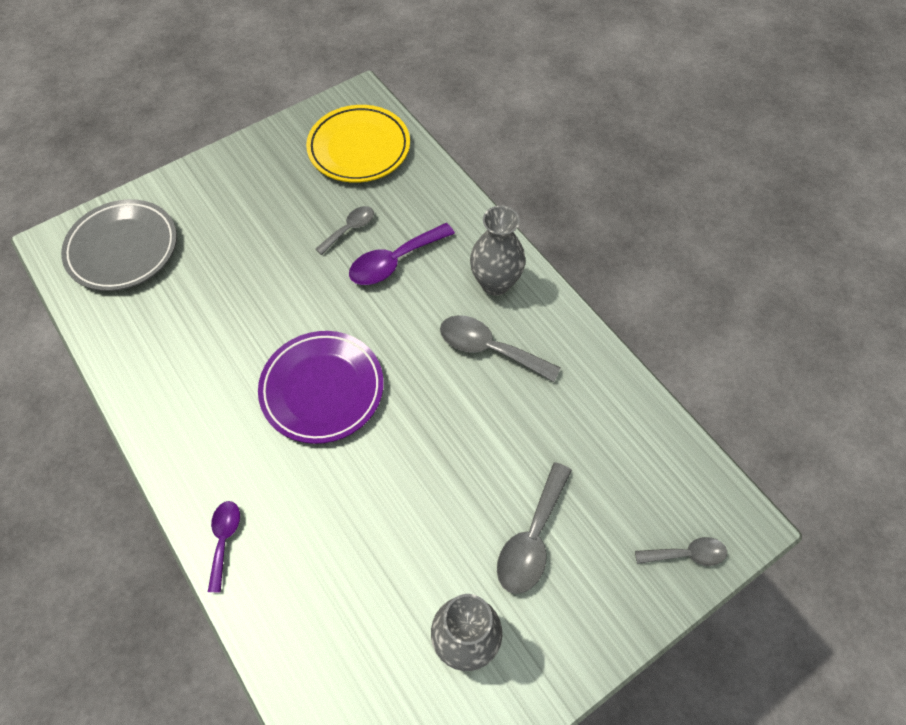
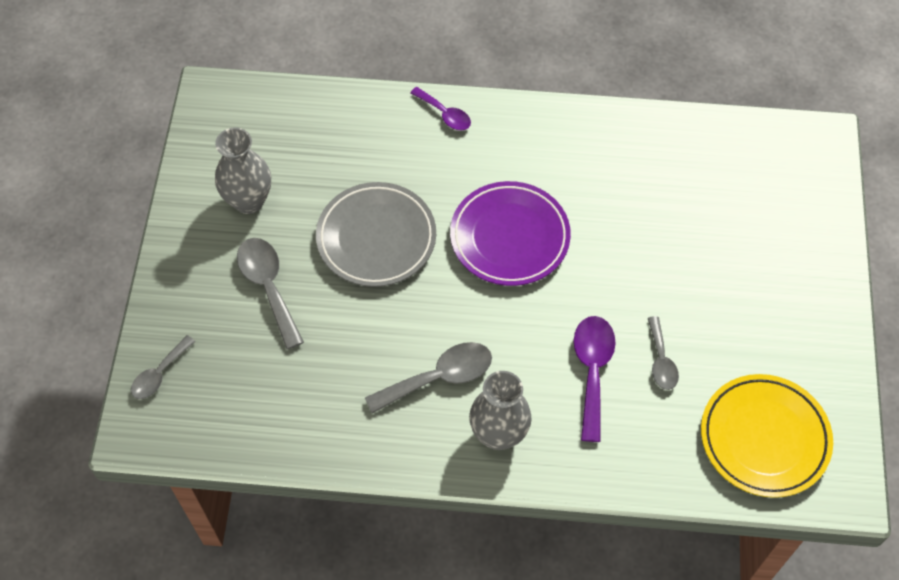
camera: 130 degrees right, 0 degrees up
grey plate [61,199,177,291] -> grey plate moved to [316,182,436,287]

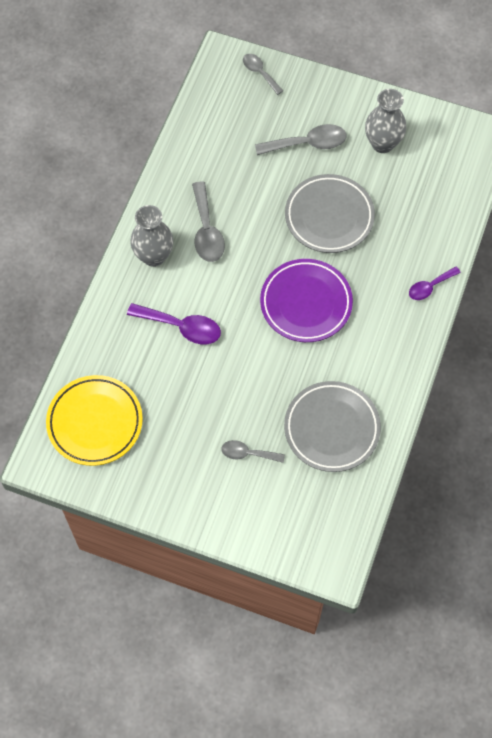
camera: 105 degrees right, 5 degrees up
grey spoon [648,316,679,390] -> grey spoon moved to [221,440,285,463]
none -> grey plate [284,381,381,472]

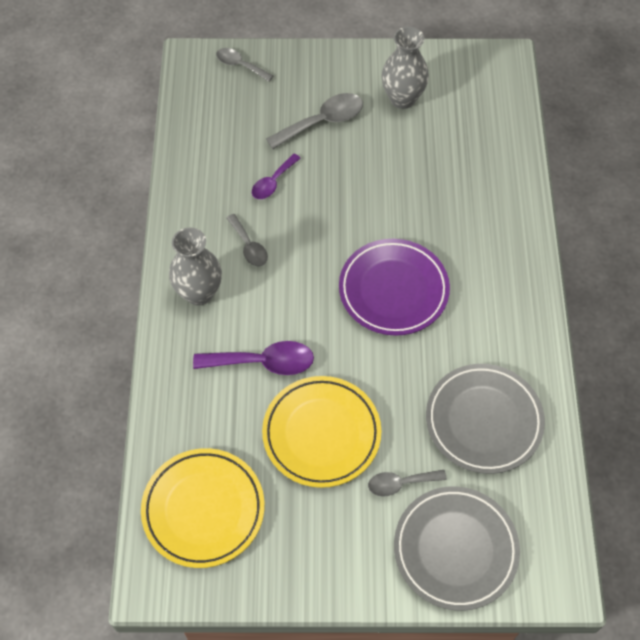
camera: 20 degrees left, 5 degrees down
grey spoon [192,182,225,262] -> grey spoon [226,214,268,266], size x0.62
grey plate [285,174,375,253] -> grey plate moved to [394,486,520,611]
purple spoon [409,266,461,300] -> purple spoon moved to [252,154,301,199]
none -> yellow plate [262,376,381,488]

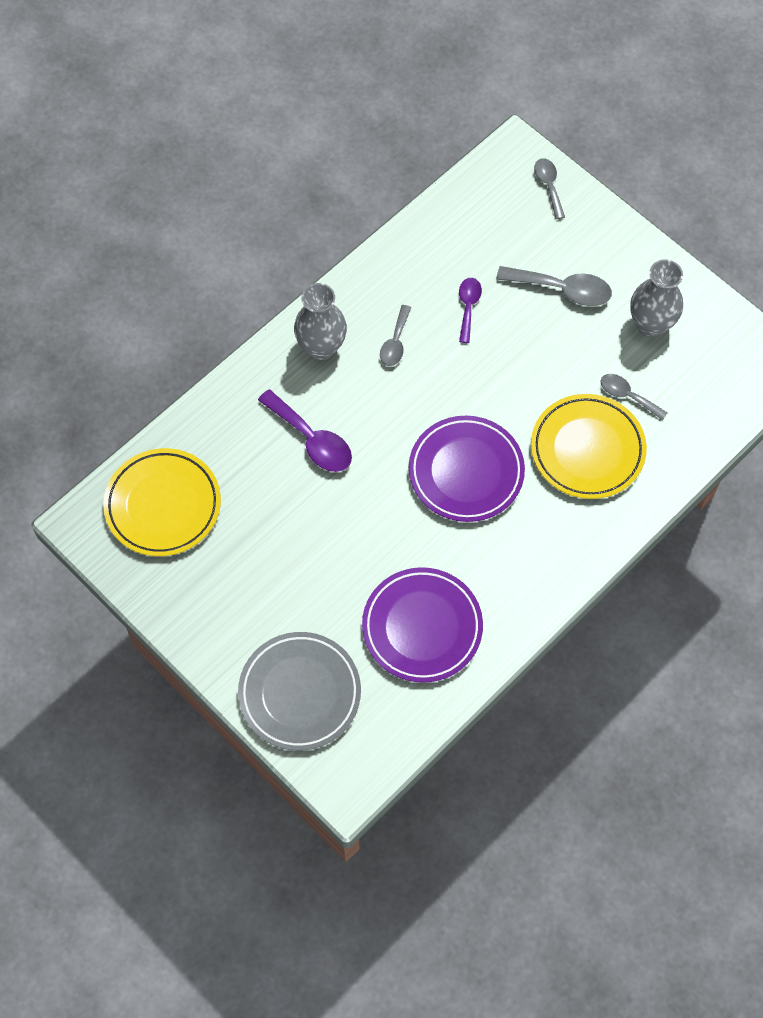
camera: 45 degrees right, 5 degrees up
purple spoon [252,154,301,199] -> purple spoon turned 105 degrees clockwise [459,278,482,343]
yellow plate [262,376,381,488] -> yellow plate moved to [531,394,647,499]
grey spoon [368,470,447,497] -> grey spoon moved to [601,374,668,420]
grey plate [426,364,545,474] -> purple plate [362,567,483,683]

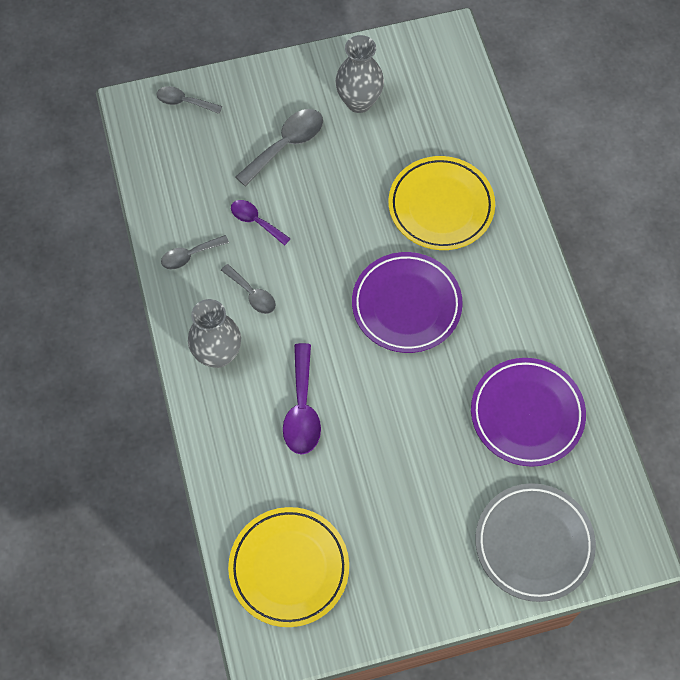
camera: 60 degrees left, 0 degrees up
purple spoon [258,389,352,472] -> purple spoon turned 105 degrees clockwise [283,343,321,455]
grey spoon [601,374,668,420] -> grey spoon moved to [161,235,229,269]

